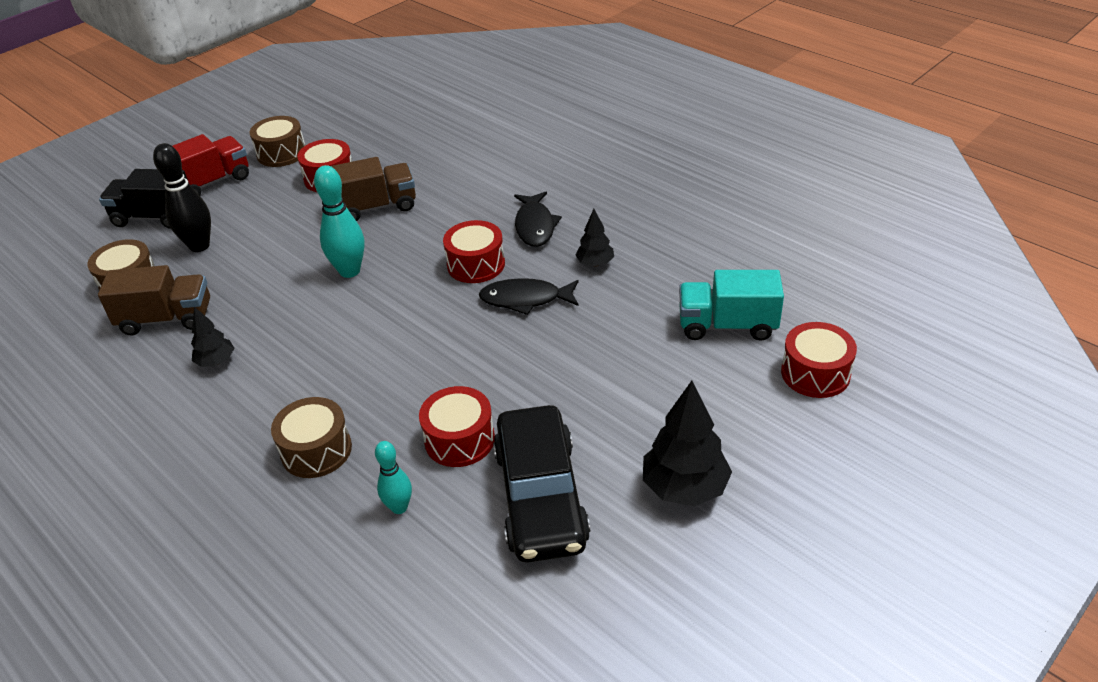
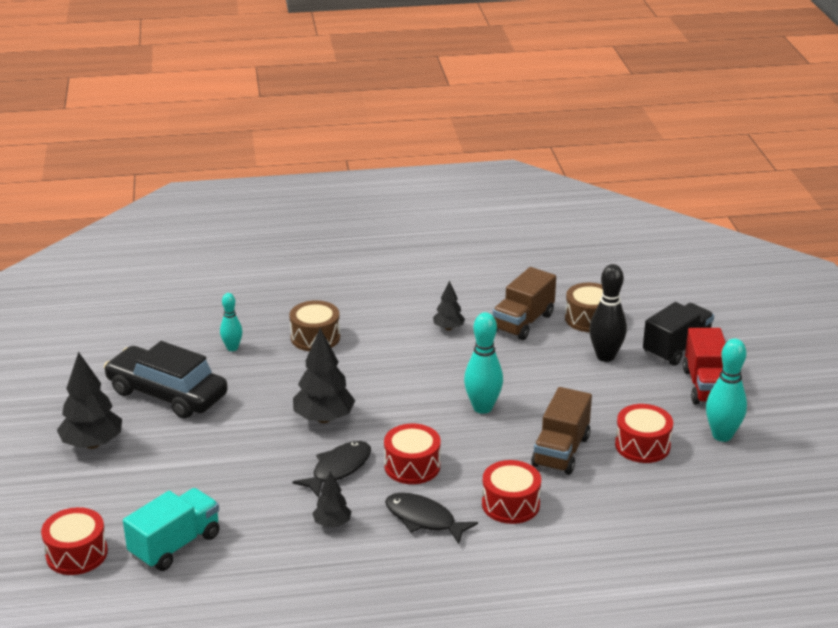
camera: 125 degrees right, 10 degrees down
brown drum [250,116,306,167] -> turquoise bowling pin [706,339,747,442]
red drum [419,386,495,467] -> red drum moved to [482,460,541,524]
none -> black tree [293,328,355,423]

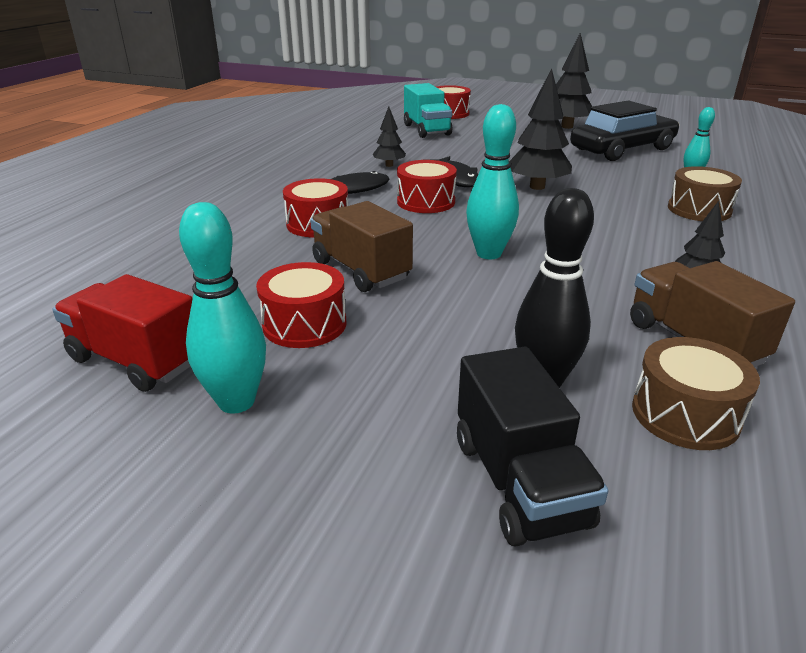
camera: 120 degrees right, 0 degrees up
red truck [683,328,726,405] -> red truck moved to [53,274,193,392]

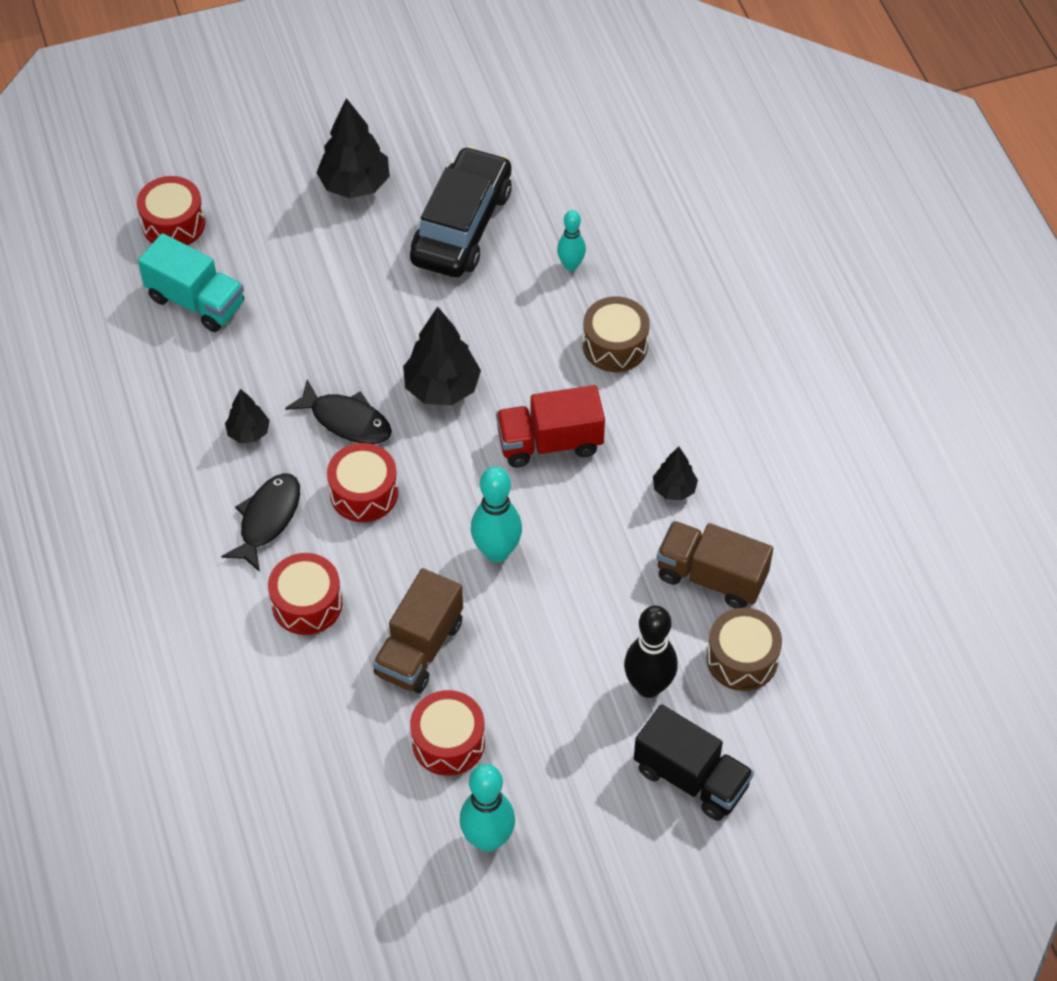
camera: 40 degrees left, 25 degrees up
red truck [53,274,193,392] -> red truck moved to [496,385,605,468]
brown truck [310,201,413,292] -> brown truck turned 75 degrees counterclockwise [373,568,463,693]

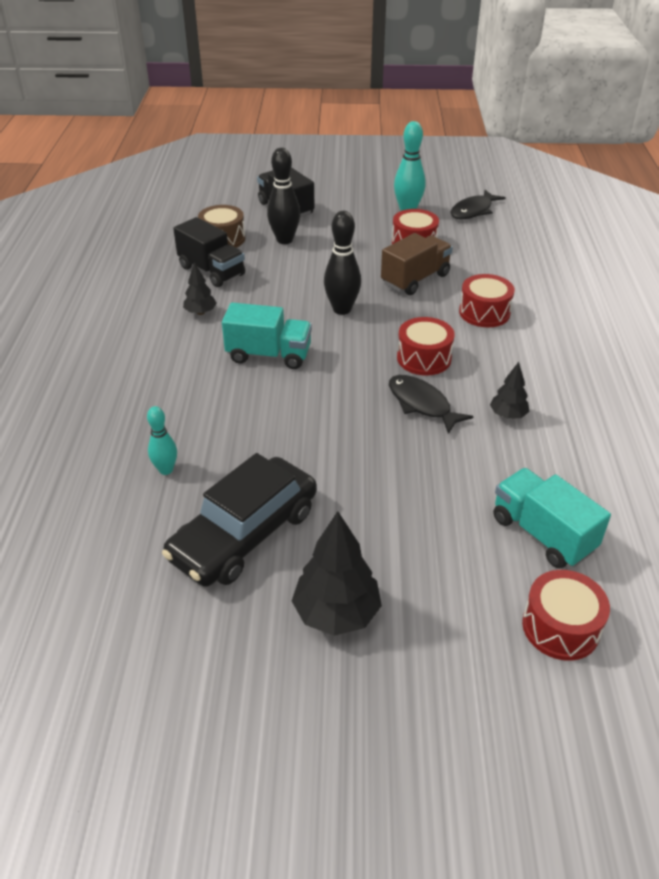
camera: 160 degrees left, 15 degrees down
black fish [221,473,300,572] -> black fish moved to [450,190,506,219]
black tree [403,307,481,405] -> none
turquoise bowling pin [471,467,522,562] -> black bowling pin [324,211,361,315]
red truck [496,385,605,468] -> turquoise truck [222,302,312,369]
brown drum [583,296,650,372] -> none
brown truck [656,521,773,608] -> black truck [173,217,245,287]

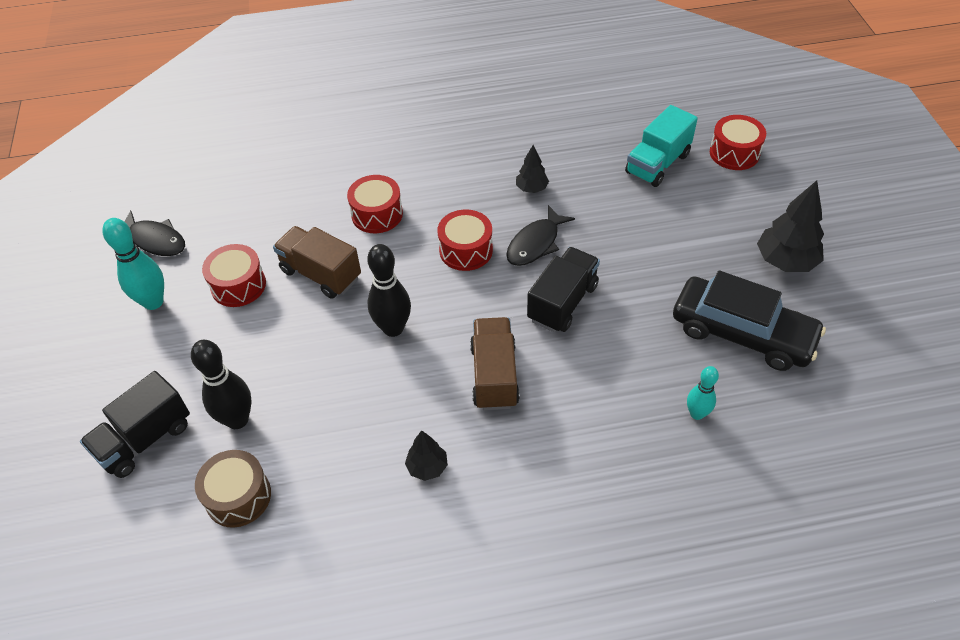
camera: 100 degrees left, 10 degrees up
black truck [173,217,245,287] -> black truck moved to [527,247,600,332]
turquoise truck [222,302,312,369] -> brown truck [470,317,520,410]

